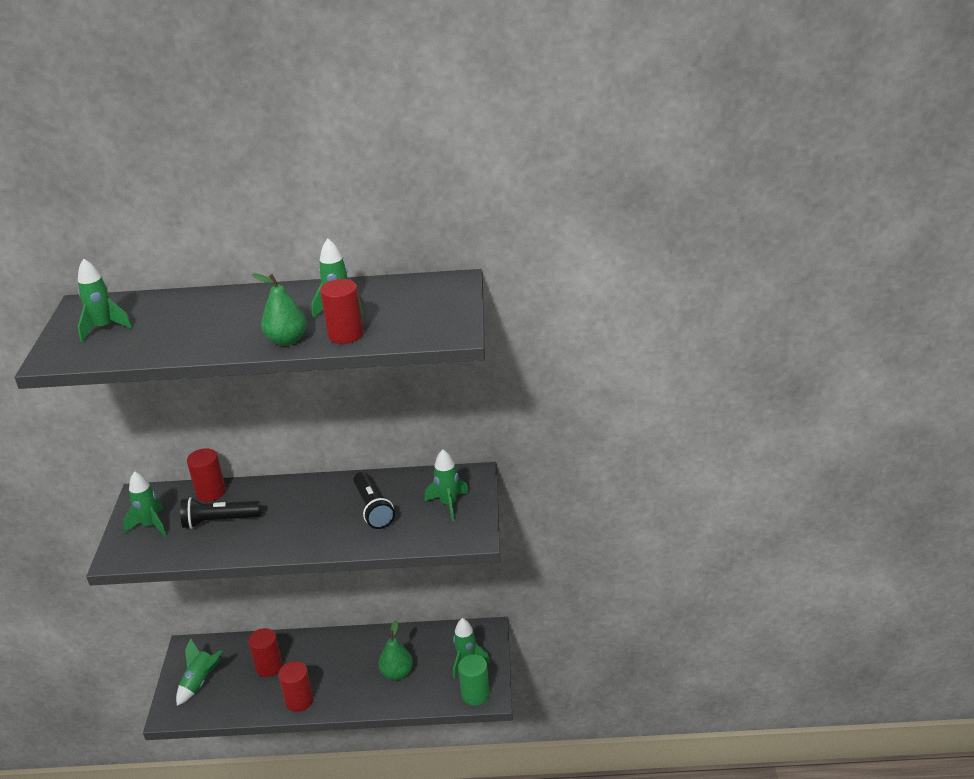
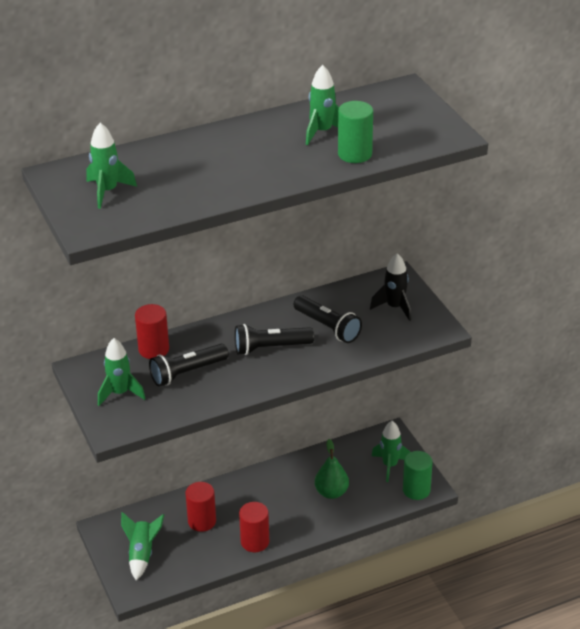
camera: 25 degrees left, 5 degrees up
green pear [252,273,307,346] -> none
red cylinder [320,279,363,344] -> green cylinder [338,101,373,163]
green rocket [425,449,469,521] -> black rocket [370,253,411,321]
none -> black flashlight [235,324,314,355]

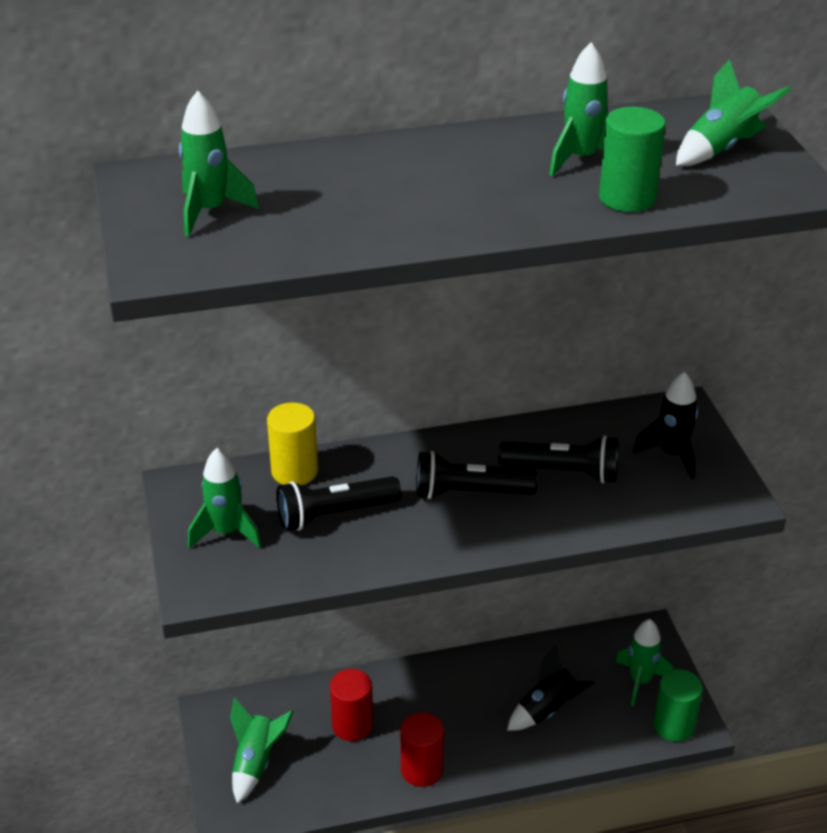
camera: 10 degrees right, 0 degrees up
red cylinder [135,304,169,359] -> yellow cylinder [267,402,318,485]
black flashlight [294,295,362,343] -> black flashlight turned 45 degrees counterclockwise [499,435,618,483]
green pear [315,439,349,499] -> black rocket [507,644,595,731]
none -> green rocket [676,59,792,166]

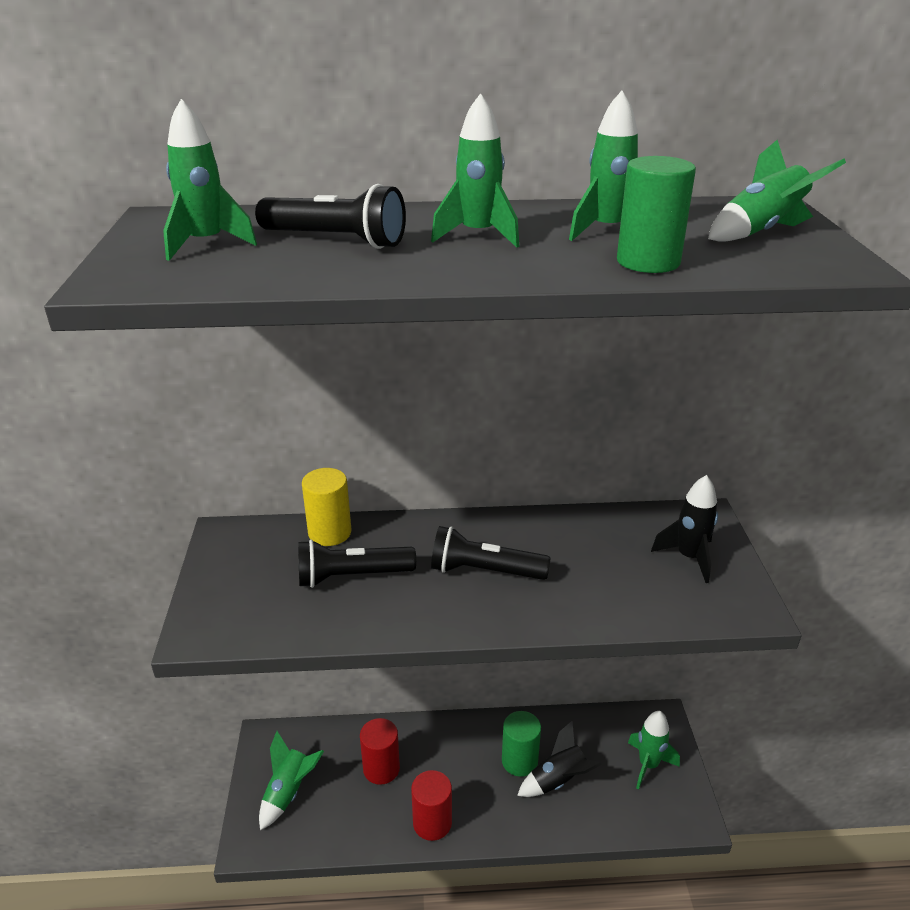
camera: 10 degrees right, 5 degrees down
green rocket [188,448,262,548] -> green rocket moved to [431,93,519,248]
black flashlight [499,435,618,483] -> black flashlight moved to [255,184,406,249]
green cylinder [653,669,703,742] -> green cylinder moved to [502,711,541,777]

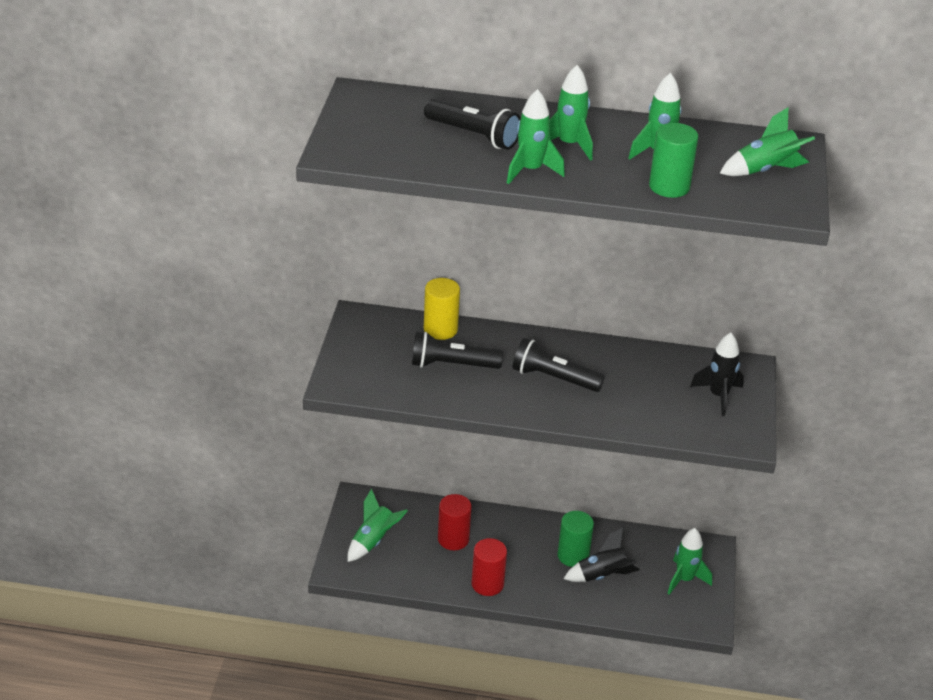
camera: 10 degrees right, 5 degrees up
green rocket [163,99,257,261] -> green rocket moved to [507,89,565,184]

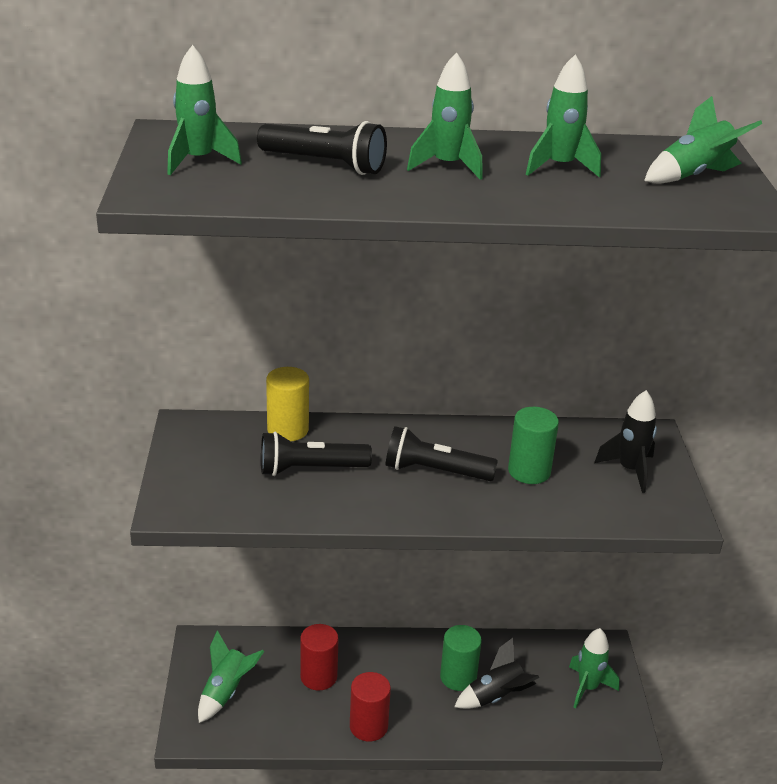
camera: 10 degrees left, 5 degrees down
green rocket [507,89,565,184] -> green rocket moved to [167,45,242,175]
green cylinder [649,123,698,198] -> green cylinder moved to [508,407,559,484]

